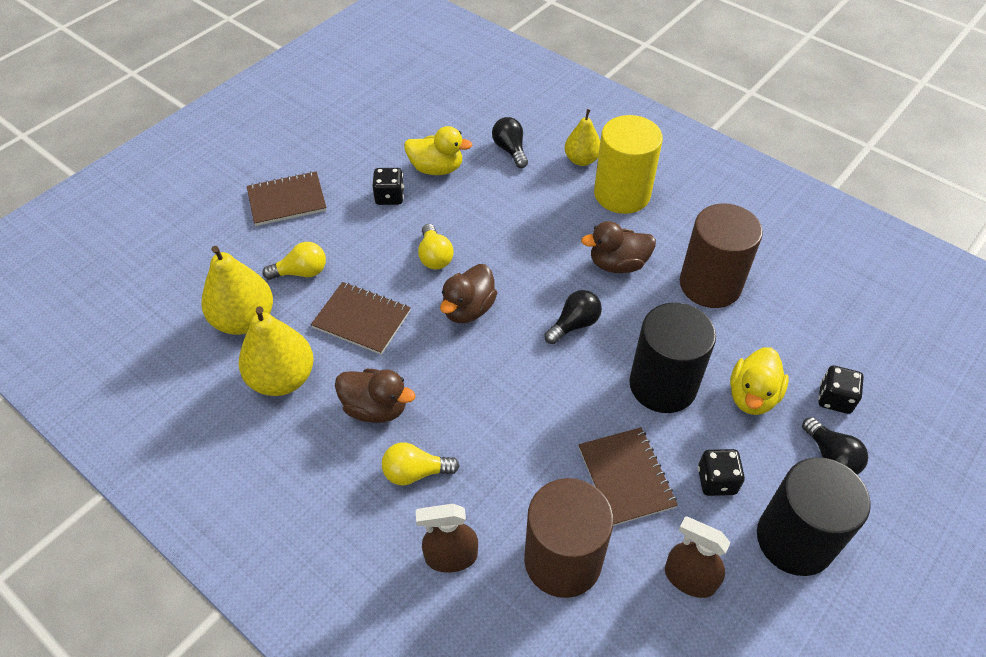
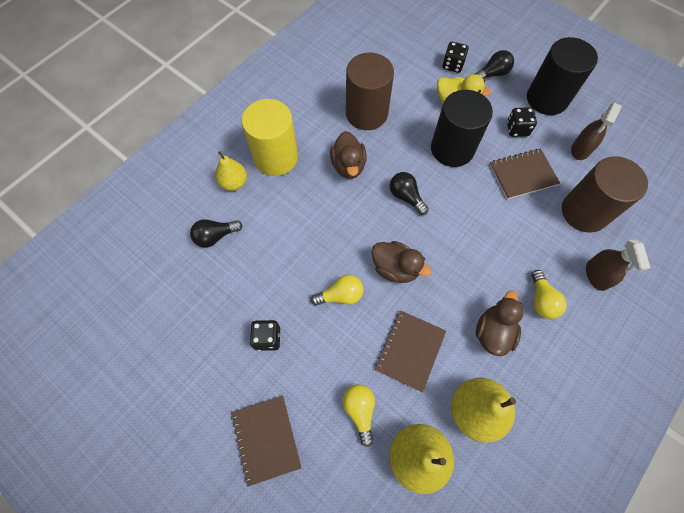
camera: 90 degrees left, 15 degrees up
yellow duck [404,126,473,175] -> none

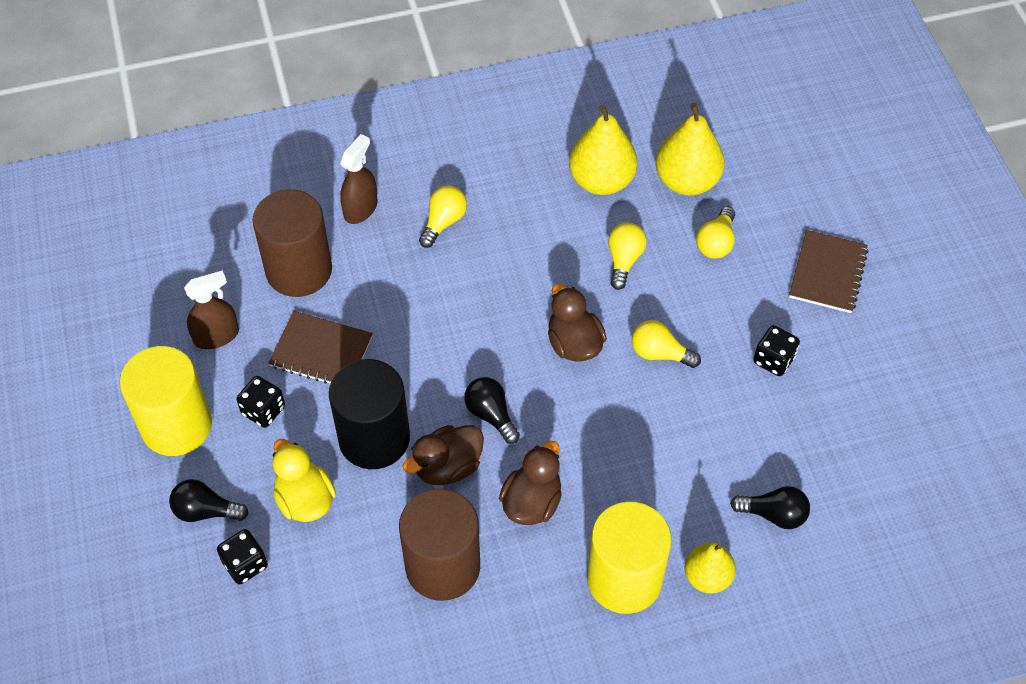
camera: 145 degrees left, 10 degrees down
brown notebook [375,310,446,392] -> yellow light bulb [608,222,647,290]
black light bulb [390,172,429,215] -> black light bulb turned 150 degrees clockwise [464,377,520,444]
brown duck [476,291,524,356] -> brown duck moved to [403,425,484,485]
black cylinder [527,37,598,115] -> yellow cylinder [120,346,212,456]

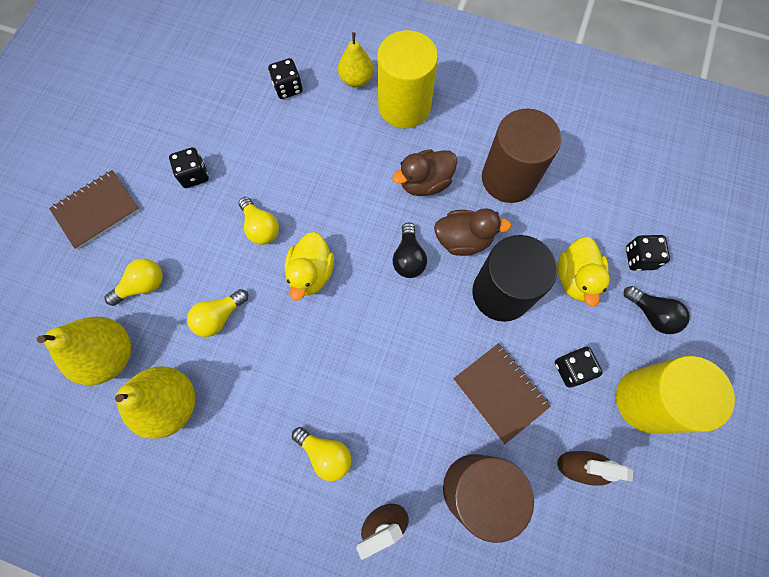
camera: 145 degrees left, 15 degrees up
yellow light bulb [419,185,467,248] -> yellow light bulb turned 120 degrees counterclockwise [292,427,351,481]
brown duck [548,284,607,362] -> yellow duck [285,232,334,301]
black light bulb [730,486,810,529] -> black dice [268,58,303,99]

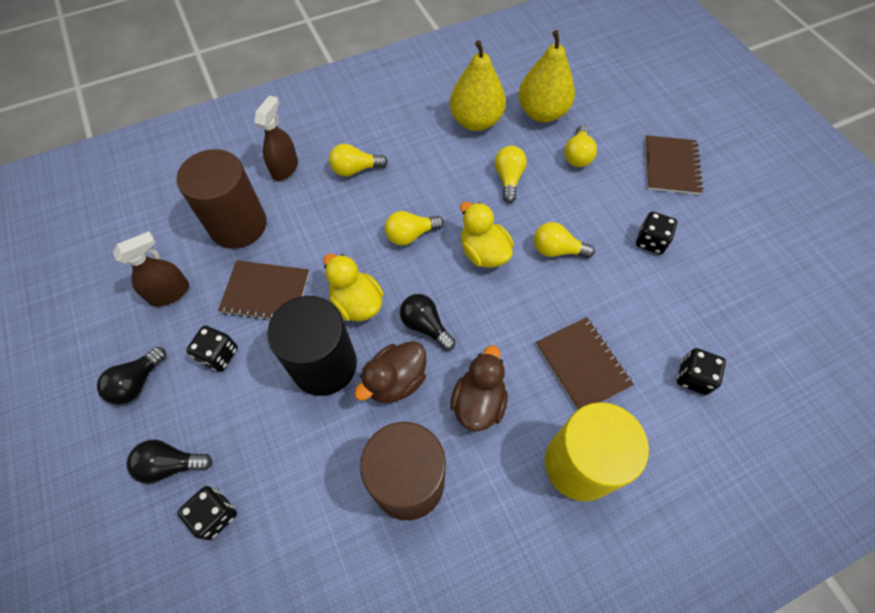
camera: 135 degrees right, 10 degrees down
yellow pear [338,32,373,87] -> none
yellow duck [558,237,610,307] -> yellow duck moved to [323,254,384,321]
yellow cylinder [616,356,735,433] -> black light bulb [97,347,166,405]
none -> yellow light bulb [385,211,444,246]
none -> brown notebook [536,317,634,410]

